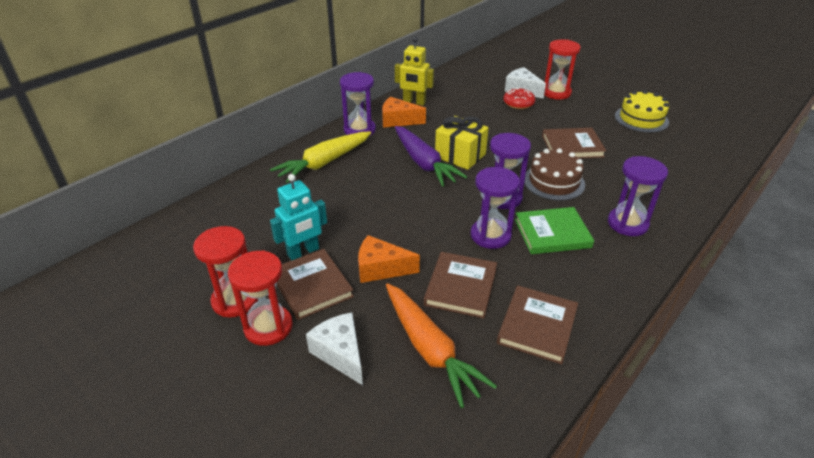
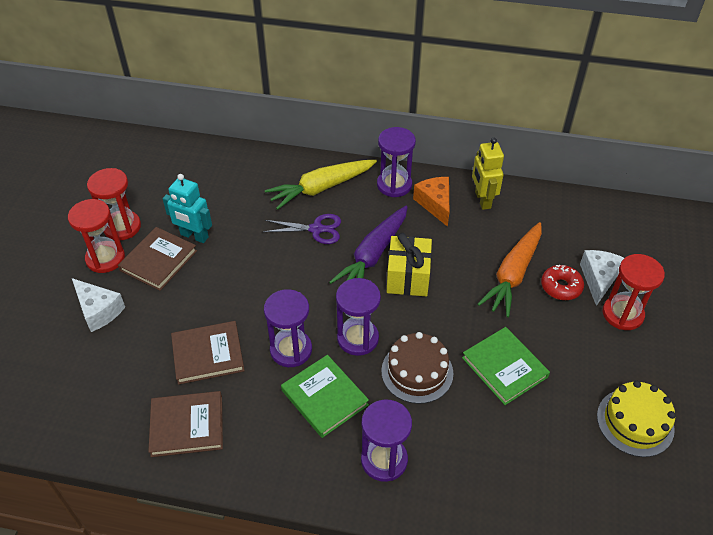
camera: 60 degrees right, 10 degrees up
yellow carrot [270,131,371,183] -> yellow carrot turned 45 degrees counterclockwise [265,160,377,210]
white cheese [306,313,363,385] -> white cheese turned 105 degrees clockwise [72,278,125,332]
orange cheese [358,235,420,283] -> none
orange carrot [386,283,497,408] -> orange carrot moved to [477,222,542,317]
brown book [542,128,607,159] -> green book [462,327,550,405]
none -> purple scissors [263,214,341,244]

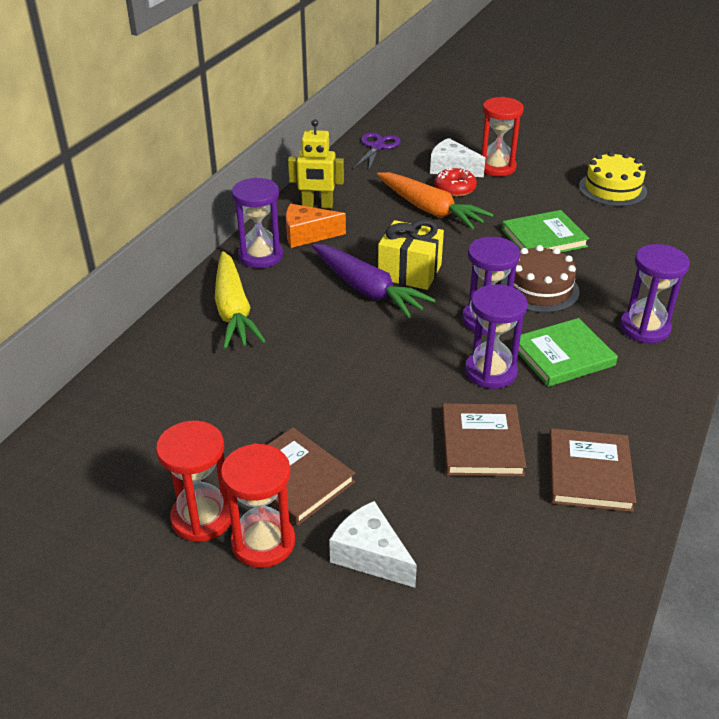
camera: 75 degrees left, 10 degrees down
white cheese [72,278,125,332] -> white cheese turned 105 degrees counterclockwise [329,501,417,588]
turquoise robot [163,174,212,243] -> none
purple scissors [263,214,341,244] -> purple scissors moved to [354,132,401,172]

